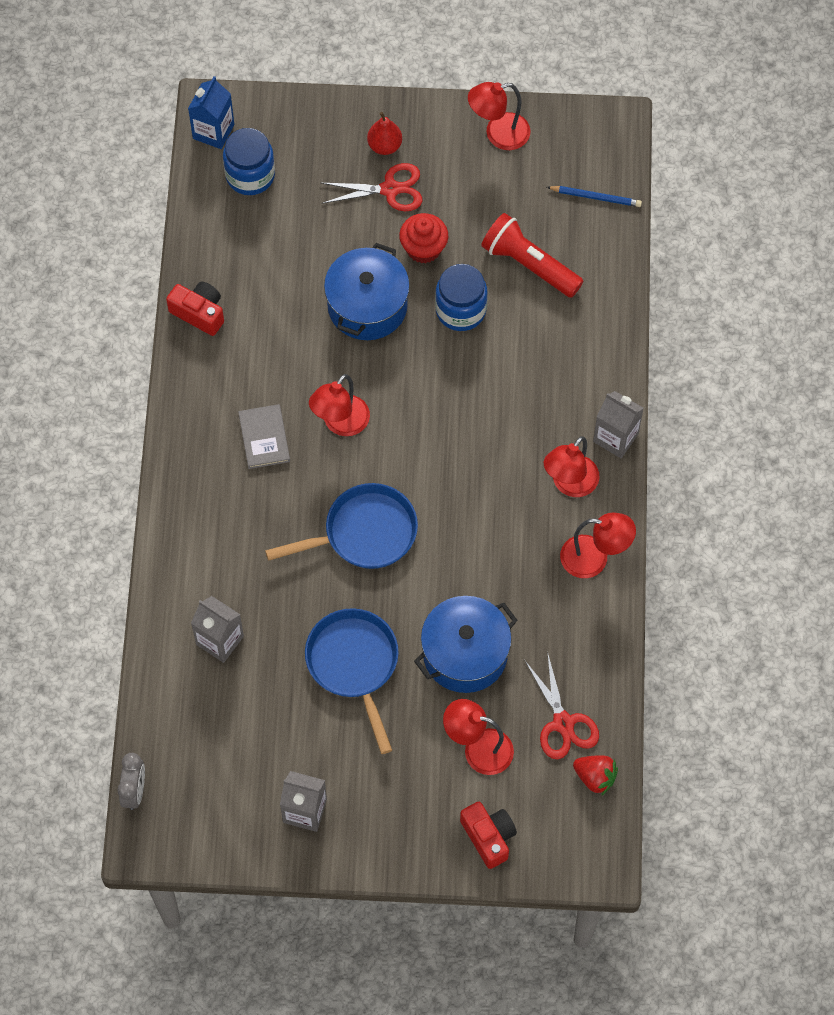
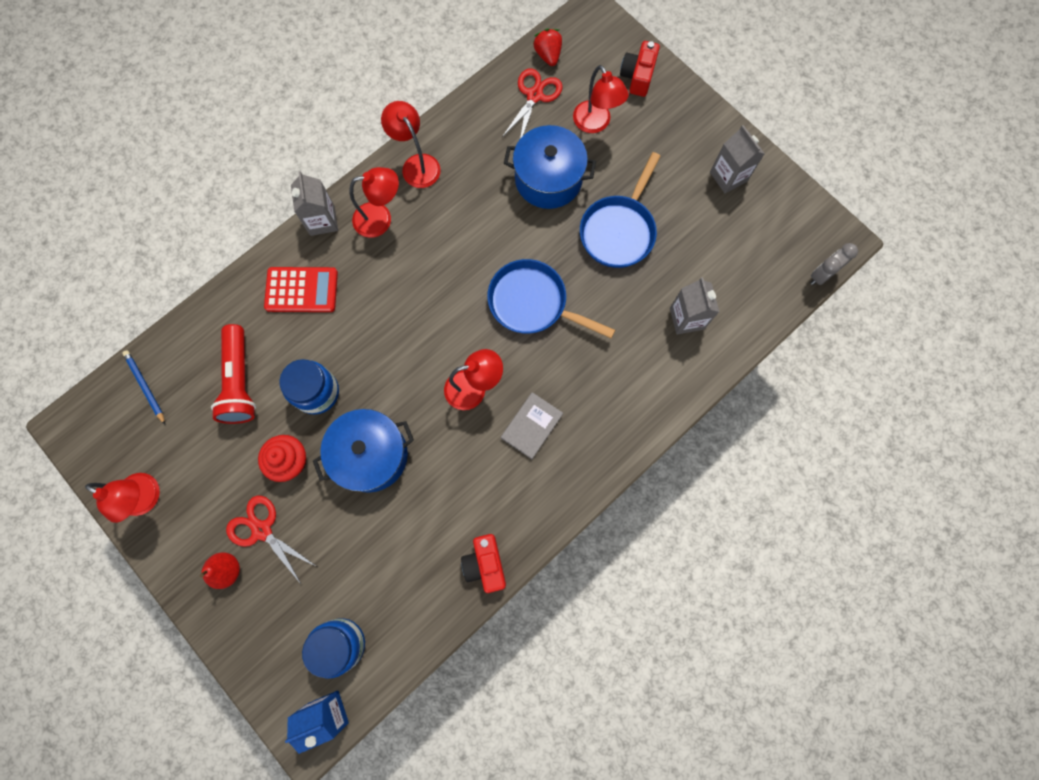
camera: 135 degrees left, 10 degrees up
none -> red calculator [264,267,338,312]

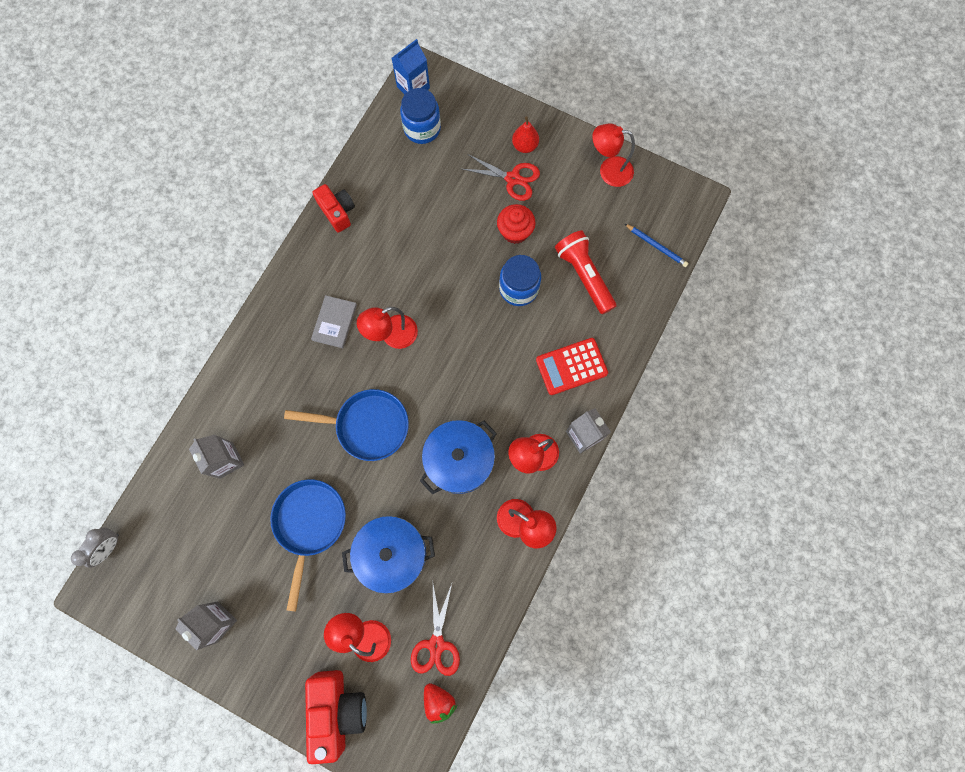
camera: 160 degrees right, 0 degrees up
blue pot [313,409,414,493] -> blue pot moved to [420,420,497,495]
red camera [620,41,660,97] -> red camera [305,670,367,764], size x1.53

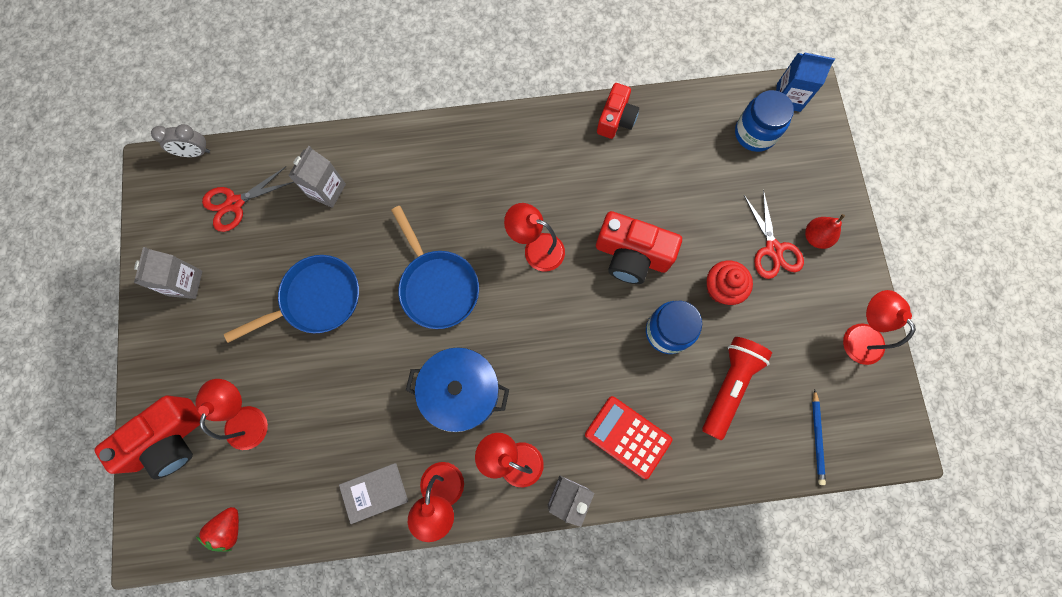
camera: 55 degrees right, 0 degrees up
grey book [311,295,357,348] -> grey book moved to [339,463,408,524]
blue pot [342,516,435,594] -> none
red scissors [411,584,460,676] -> red scissors moved to [202,167,294,232]
none -> red camera [596,211,682,284]

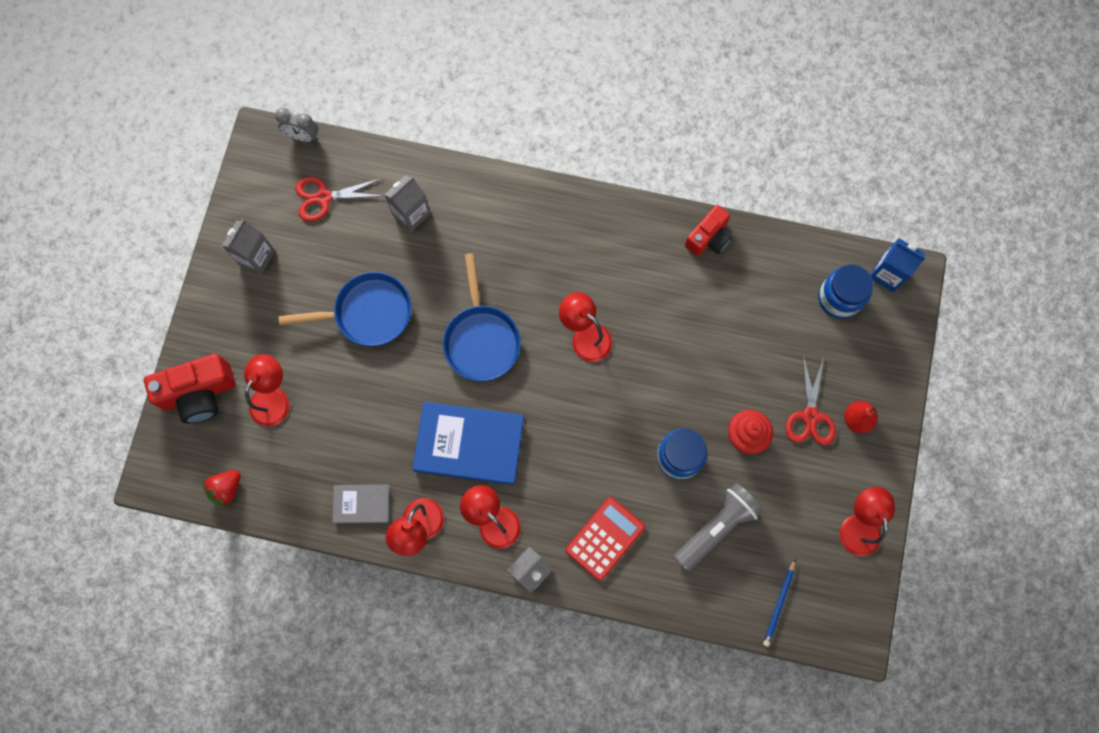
camera: 20 degrees right, 0 degrees up
blue pot [406,348,509,432] -> blue book [412,402,524,485]
red calculator [585,396,672,479] -> red calculator turned 75 degrees clockwise [565,497,645,581]
red camera [596,211,682,284] -> none
red flashlight [702,337,772,440] -> grey flashlight [674,483,763,571]

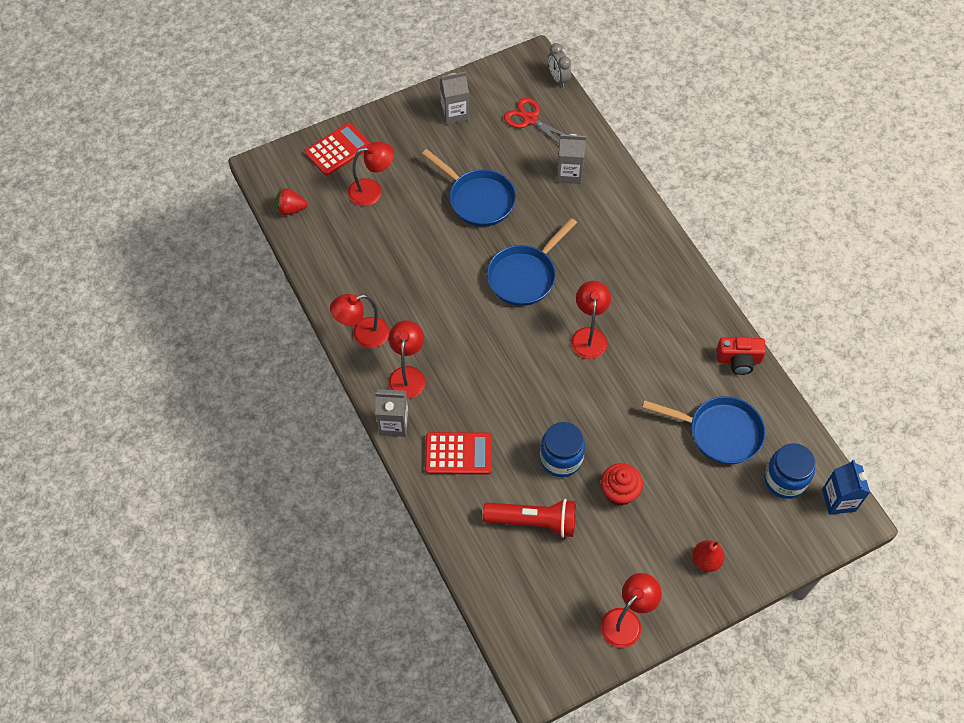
camera: 50 degrees right, 15 degrees down
red camera [144,354,235,424] -> red calculator [304,123,371,176]
grey book [332,485,390,524] -> none
blue book [412,402,524,485] -> none
grey flashlight [674,483,763,571] -> red flashlight [483,499,576,538]
blue pencil [763,559,795,647] -> none
red scissors [786,355,836,446] -> none
none -> blue pan [642,396,766,464]

